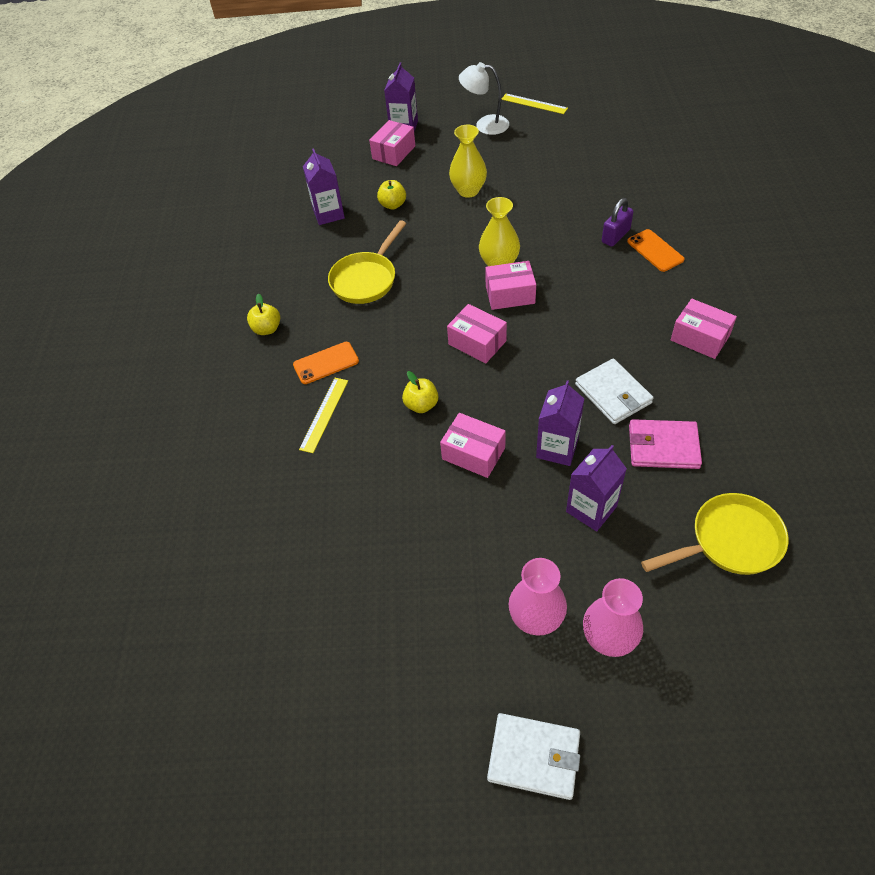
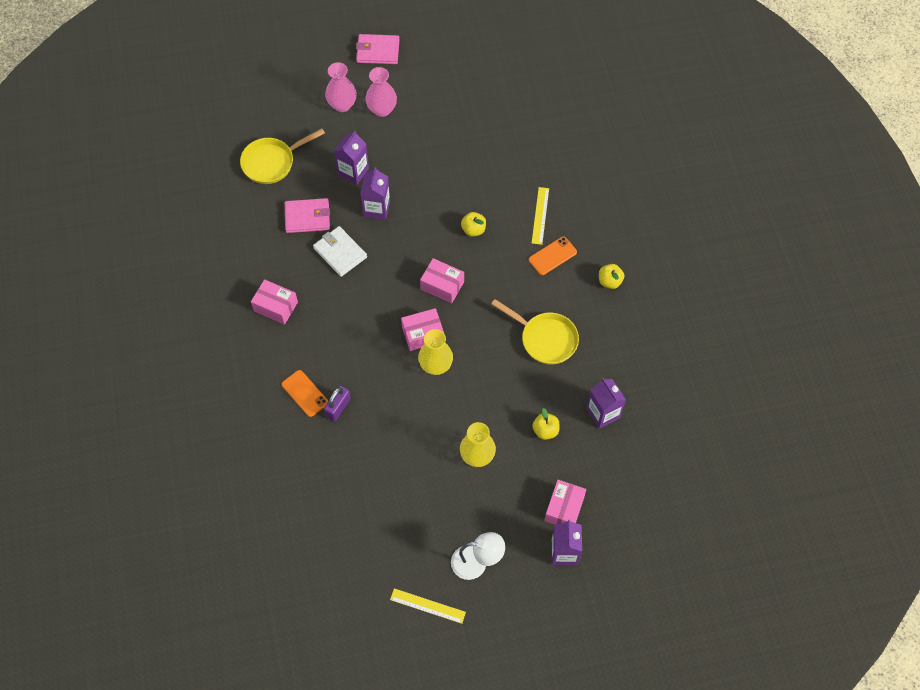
camera: 165 degrees right, 10 degrees up
yellow pan [328,220,406,304] -> yellow pan turned 105 degrees clockwise [491,299,579,365]
pink box [440,413,506,478] -> none
white wallet [487,713,580,800] -> pink wallet [356,34,400,64]

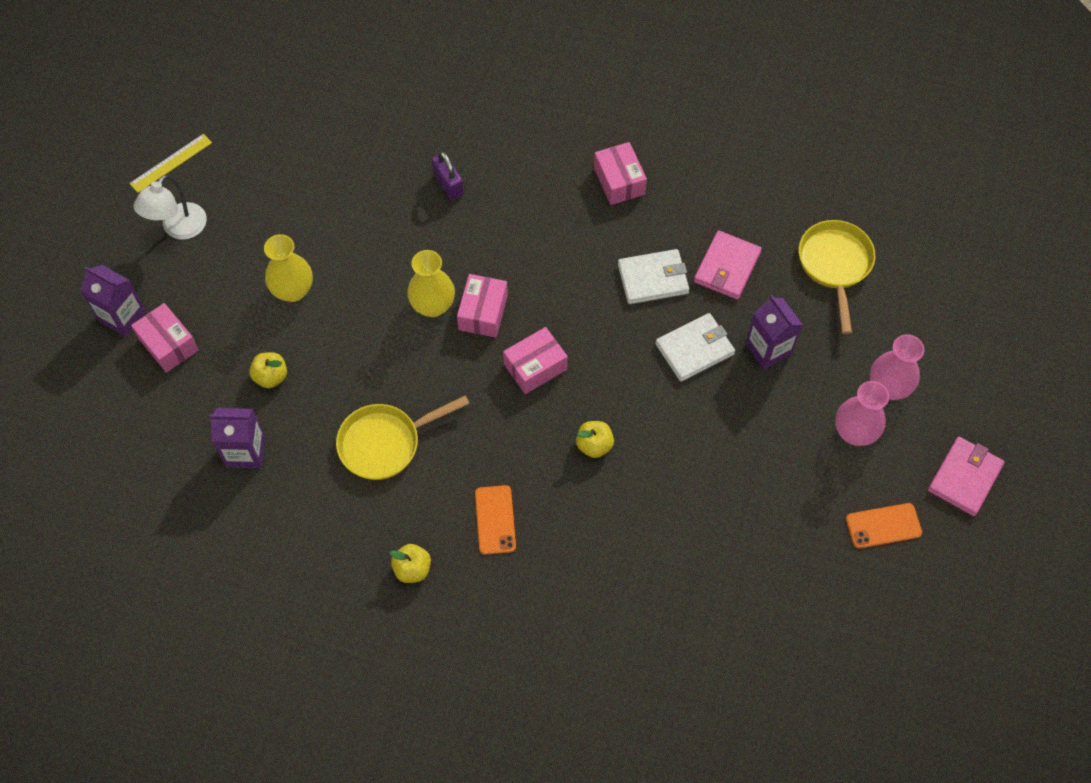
camera: 120 degrees right, 0 degrees up
pink box [251,279,298,325] -> pink box turned 75 degrees counterclockwise [594,142,647,205]
orange phone [282,370,328,417] -> orange phone moved to [846,503,922,549]
purple carton [360,167,390,220] -> white wallet [655,313,735,382]
yellow ruler [532,187,549,245] -> none

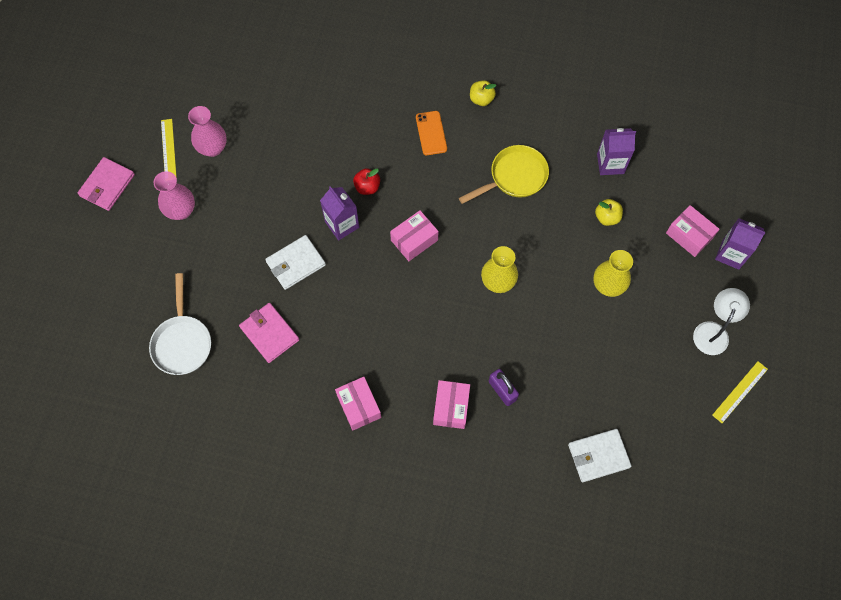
camera: 175 degrees right, 5 degrees up
pink box [457,274,508,338] -> pink box moved to [433,380,470,429]
yellow apple [576,421,614,458] -> red apple [353,168,380,195]
white wallet [618,249,689,304] -> white wallet moved to [568,429,632,482]
pink wallet [694,230,762,300] -> pink wallet turned 60 degrees counterclockwise [239,303,299,363]
purple carton [745,295,802,370] -> purple carton moved to [320,186,359,240]
yellow pan [799,220,875,334] -> white pan [149,273,211,375]
orange phone [846,503,922,549] -> yellow ruler [161,119,177,178]
pink vase [870,334,925,400] -> pink vase moved to [188,106,227,157]

